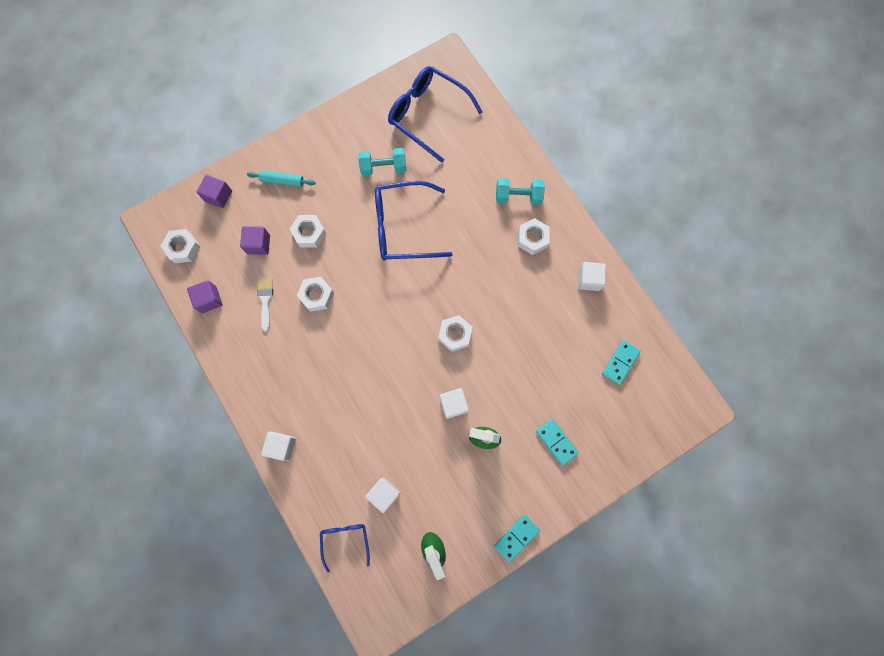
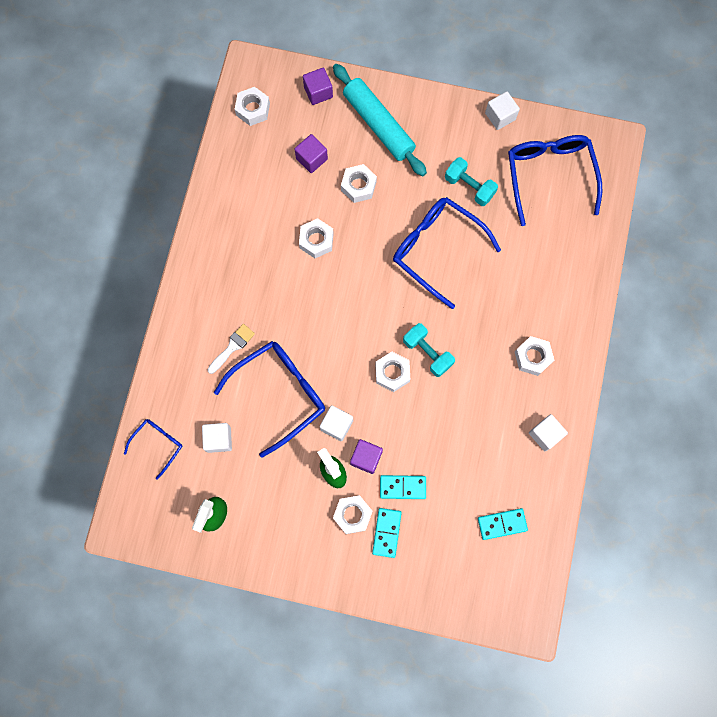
camera: 45 degrees right, 0 degrees up
purple cube [187,280,223,313] -> purple cube moved to [350,439,383,474]
turquoise rolling pin [247,170,315,187] -> turquoise rolling pin [333,64,427,176], size x1.96
white brush [257,278,273,332] -> white brush moved to [208,324,255,374]
white cube [261,431,296,461] -> white cube moved to [485,91,520,130]
turquoise domino [494,515,540,563] -> turquoise domino moved to [380,475,426,499]
turquoise dumbbell [496,178,545,205] -> turquoise dumbbell moved to [403,323,455,377]
none -> blue glasses [214,341,325,458]
none -> white nut [333,495,373,534]

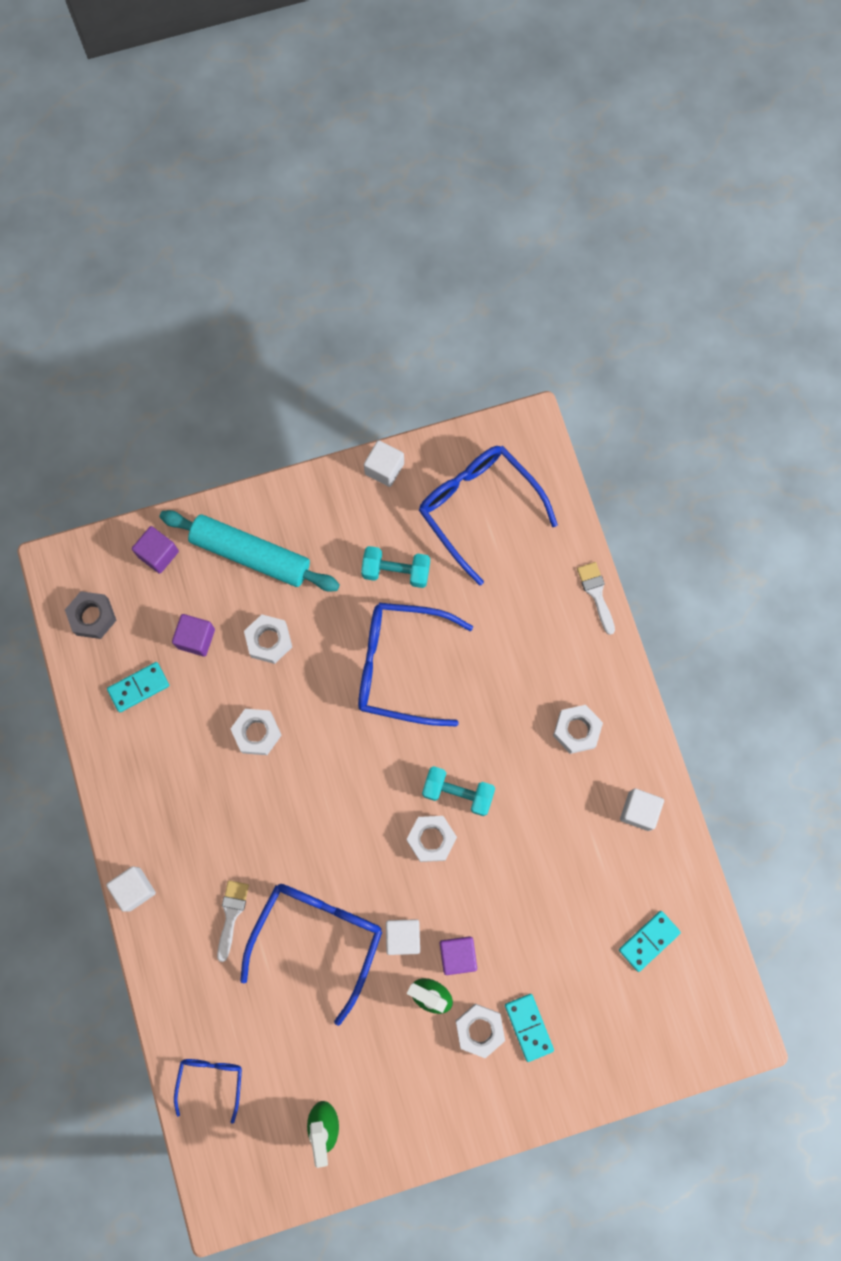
camera: 30 degrees left, 0 degrees up
white cube [202,423,232,453] -> white cube moved to [106,866,156,912]
white nut [235,87,270,126] -> grey nut [65,591,117,639]
turquoise domino [380,475,426,499] -> turquoise domino moved to [107,662,169,712]
none -> white brush [577,562,615,635]

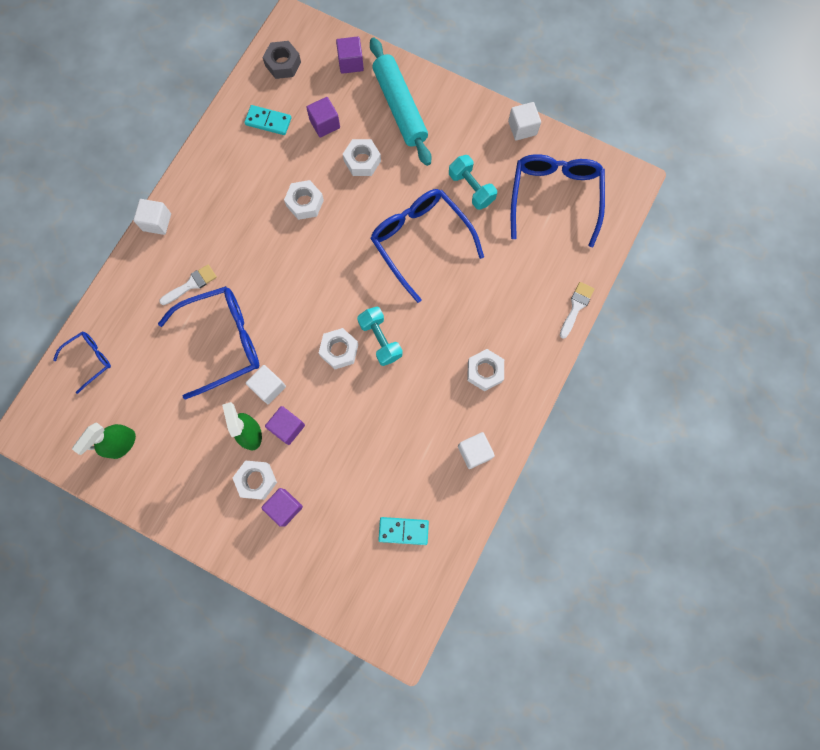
camera: 45 degrees right, 0 degrees up
turquoise domino [505,994,554,1062] -> purple cube [261,488,303,526]

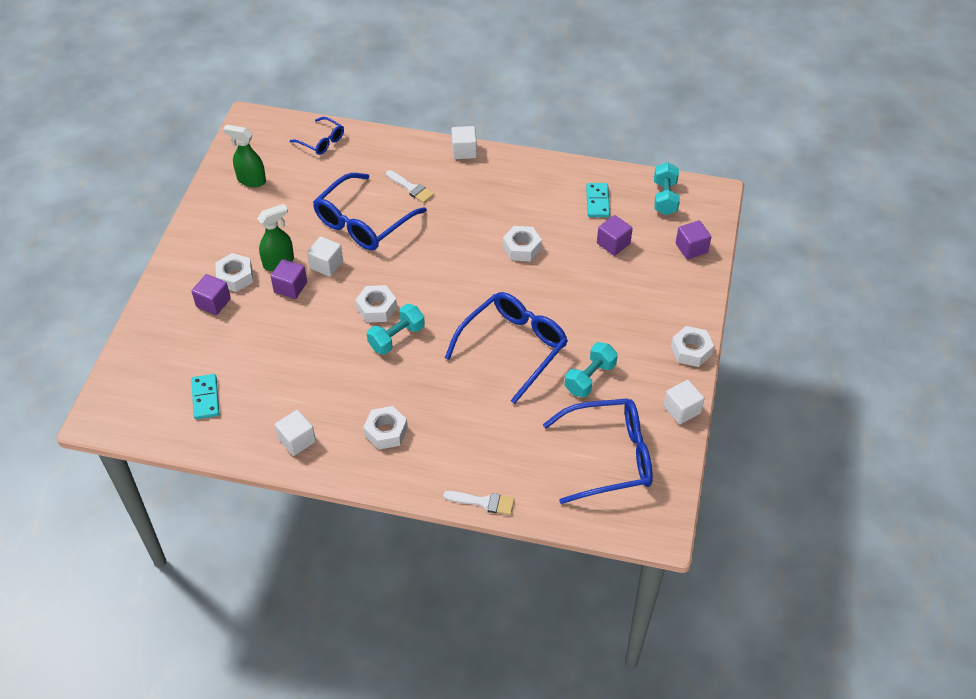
camera: 75 degrees right, 25 degrees down
blue glasses [158,286,259,400] -> blue glasses turned 75 degrees clockwise [313,173,427,250]
grey nut [262,41,301,79] -> turquoise dumbbell [654,162,680,215]
white nut [343,139,381,176] -> white nut moved to [671,326,714,367]
turquoise rolling pin [370,37,431,166] -> none

